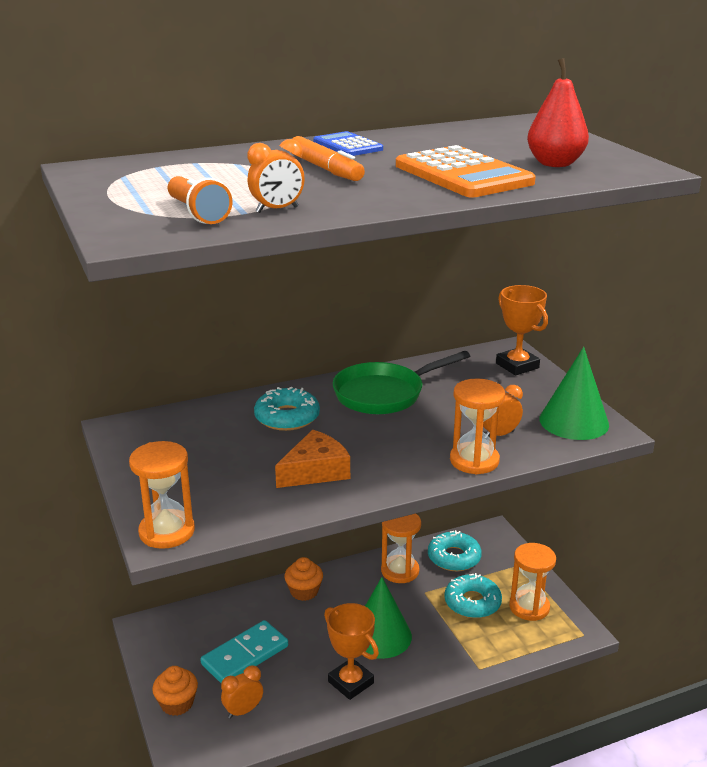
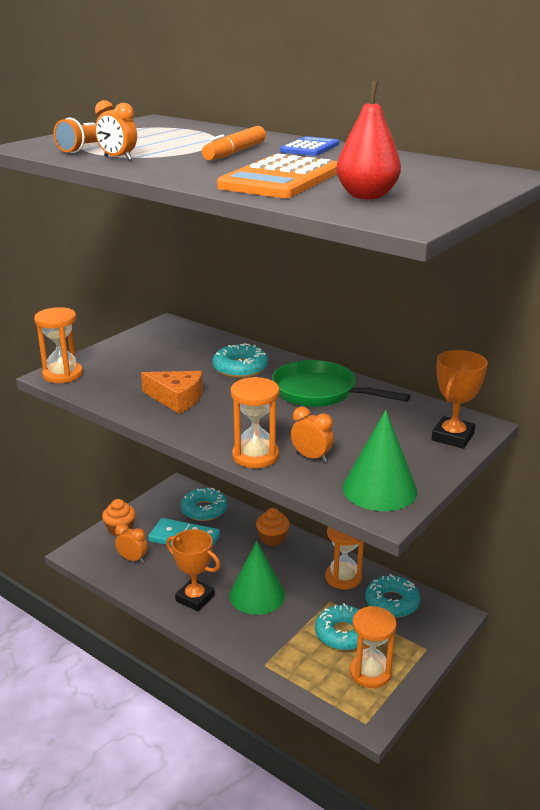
camera: 60 degrees right, 0 degrees up
orange trophy [324,603,379,700] -> orange trophy turned 75 degrees counterclockwise [166,529,220,611]
none -> turquoise donut [181,488,227,521]

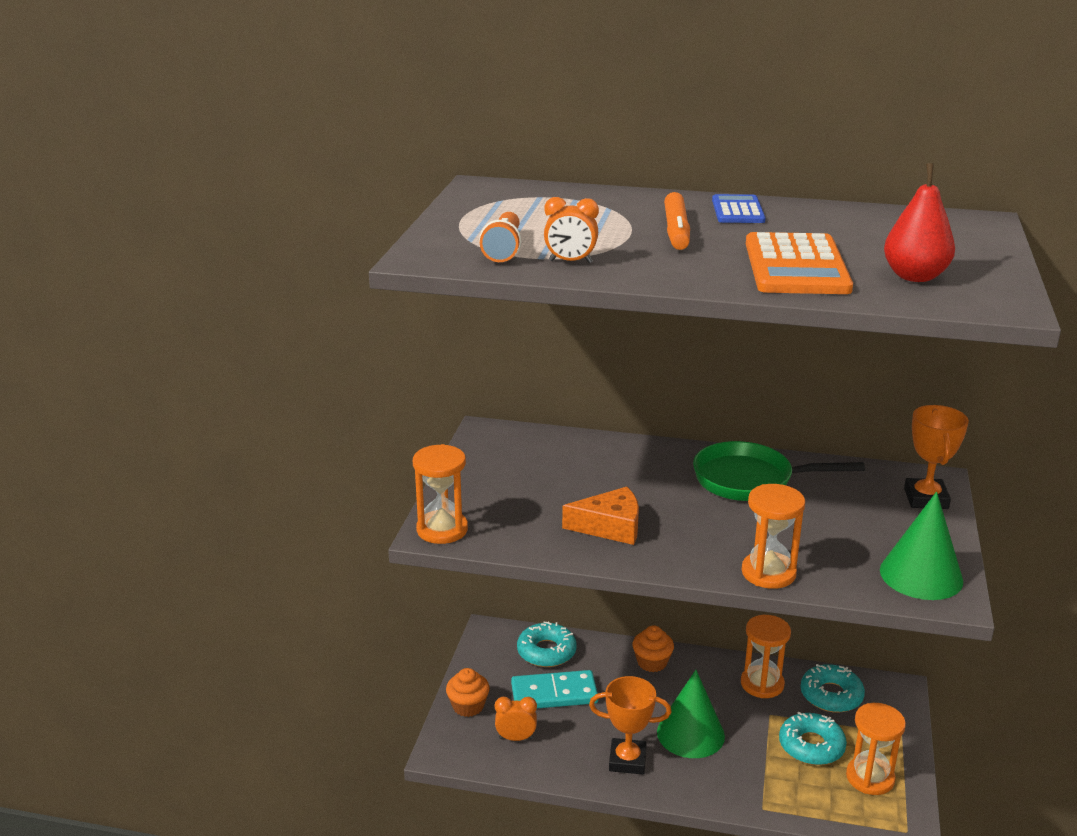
camera: 25 degrees left, 0 degrees up
turquoise donut [212,343,268,378] -> none
orange clock [291,407,334,462] -> none

